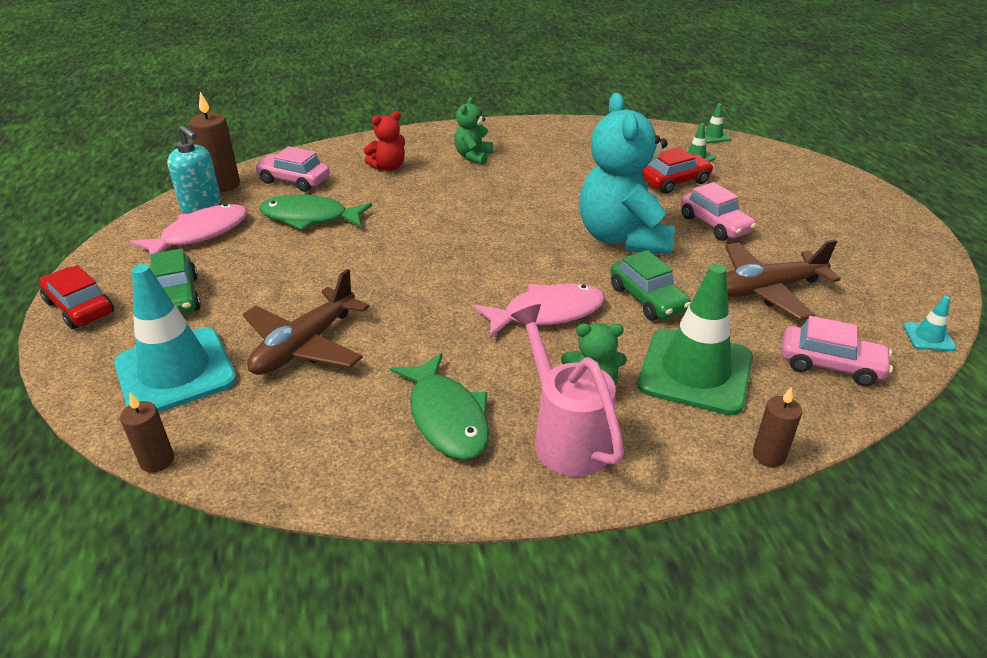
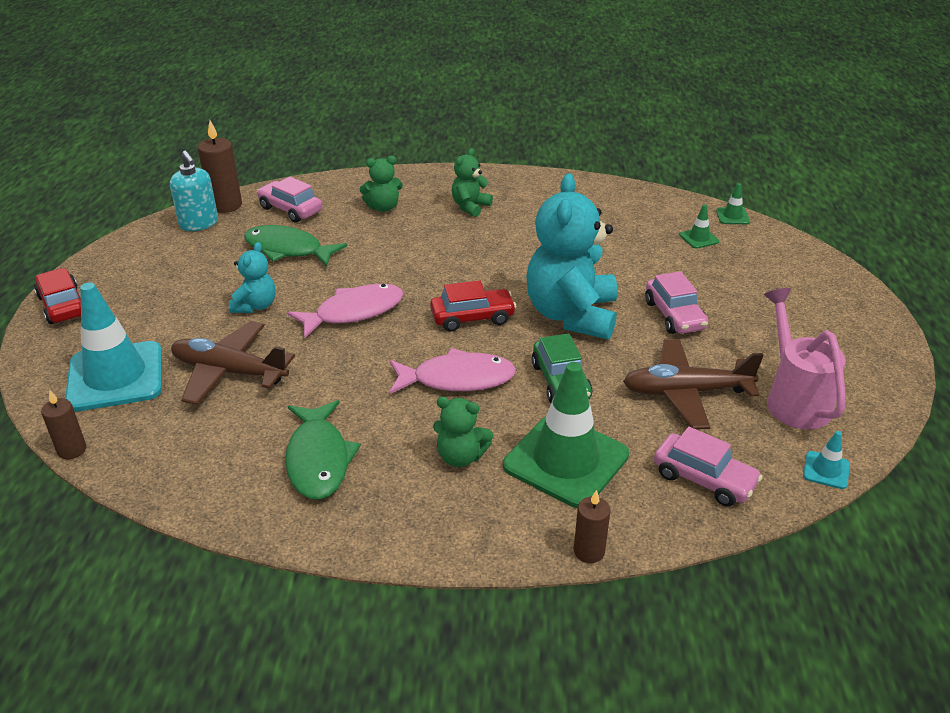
camera: 15 degrees right, 0 degrees up
pink fish [130,204,248,254] -> pink fish moved to [287,284,404,338]
green car [150,248,201,314] -> none
brown plane [242,269,370,375] -> brown plane turned 60 degrees clockwise [171,321,295,405]
red teddy bear [364,111,405,171] -> green teddy bear [360,156,403,212]
pink watering can [511,304,624,477] -> pink watering can moved to [764,288,846,429]
red car [642,147,714,194] -> red car moved to [430,280,517,332]
none -> turquoise teddy bear [229,242,275,313]

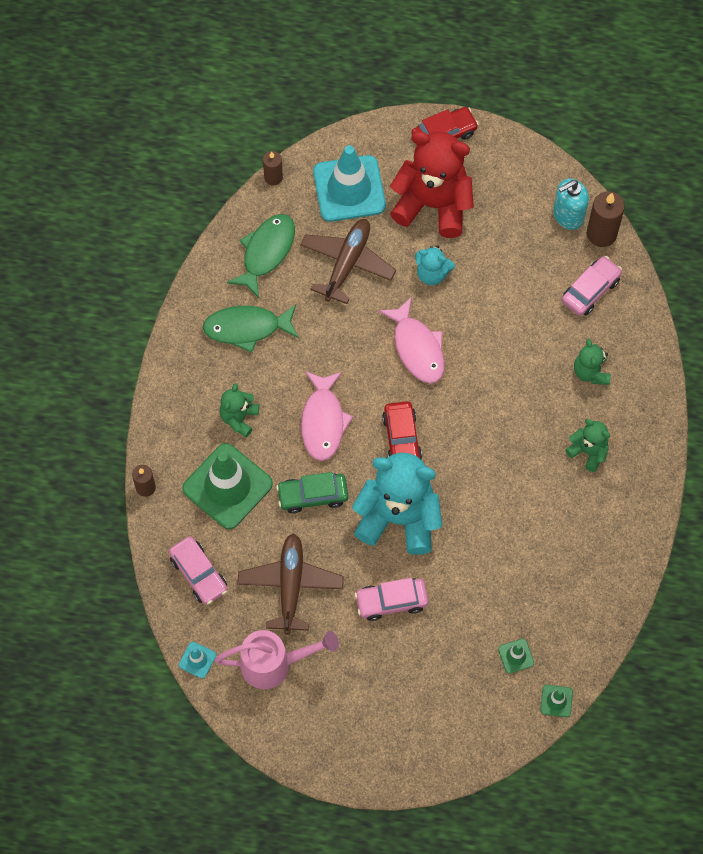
camera: 95 degrees right, 30 degrees up
green fish [244,225,347,266] -> green fish moved to [227,214,295,298]
pink car [654,427,763,507] -> pink car turned 75 degrees counterclockwise [169,536,228,605]
none -> red teddy bear [390,131,474,238]

